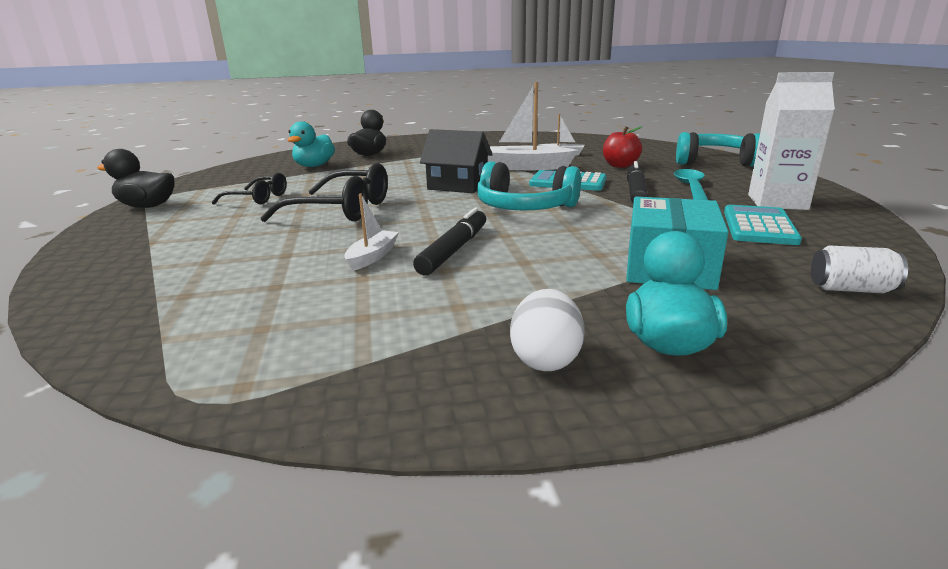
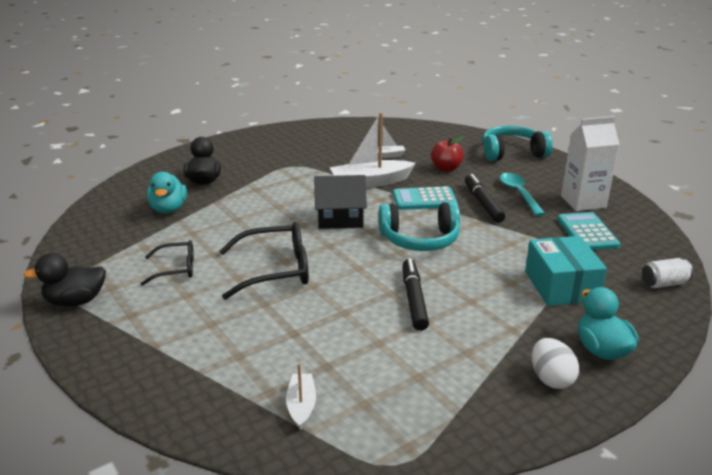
camera: 25 degrees left, 5 degrees up
white boat [344,193,399,271] -> white boat moved to [286,363,316,430]

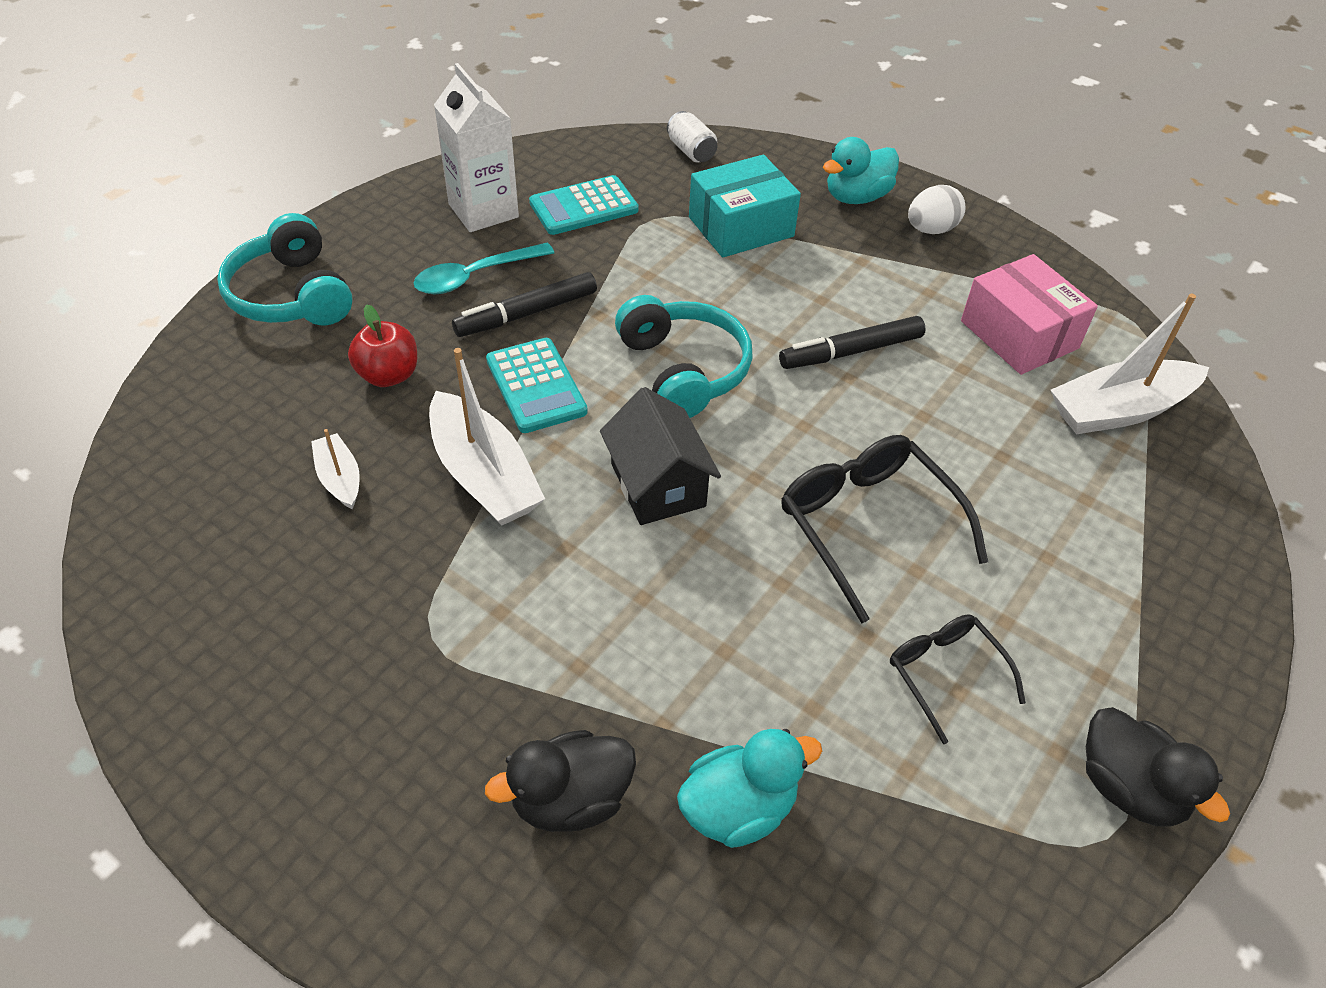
camera: 110 degrees left, 20 degrees up
white boat [286,363,316,430] -> white boat [1051,294,1209,434], size x1.91
none -> pink box [961,254,1098,375]

